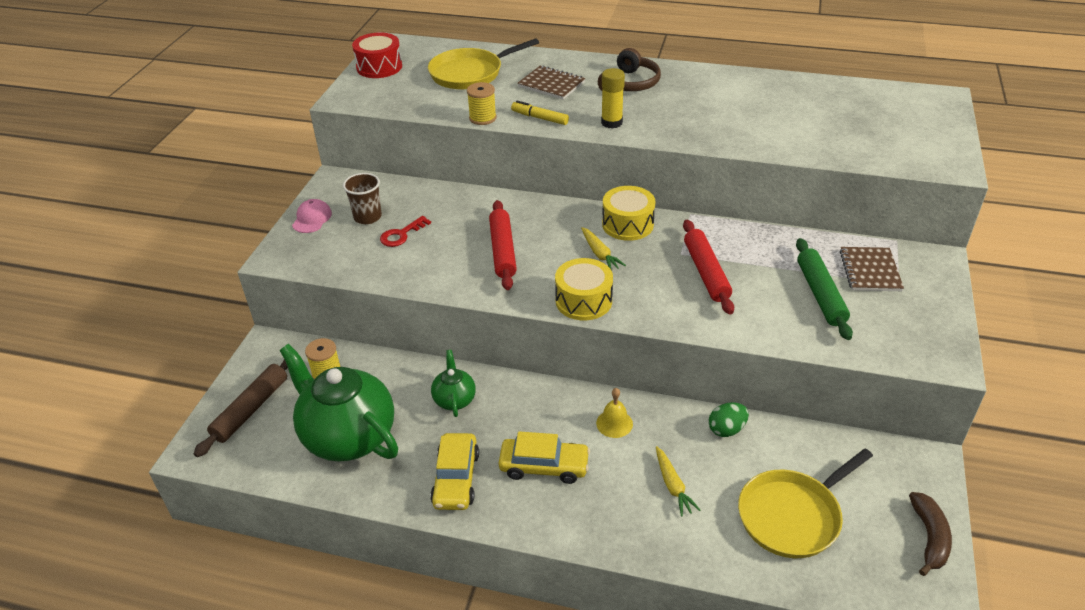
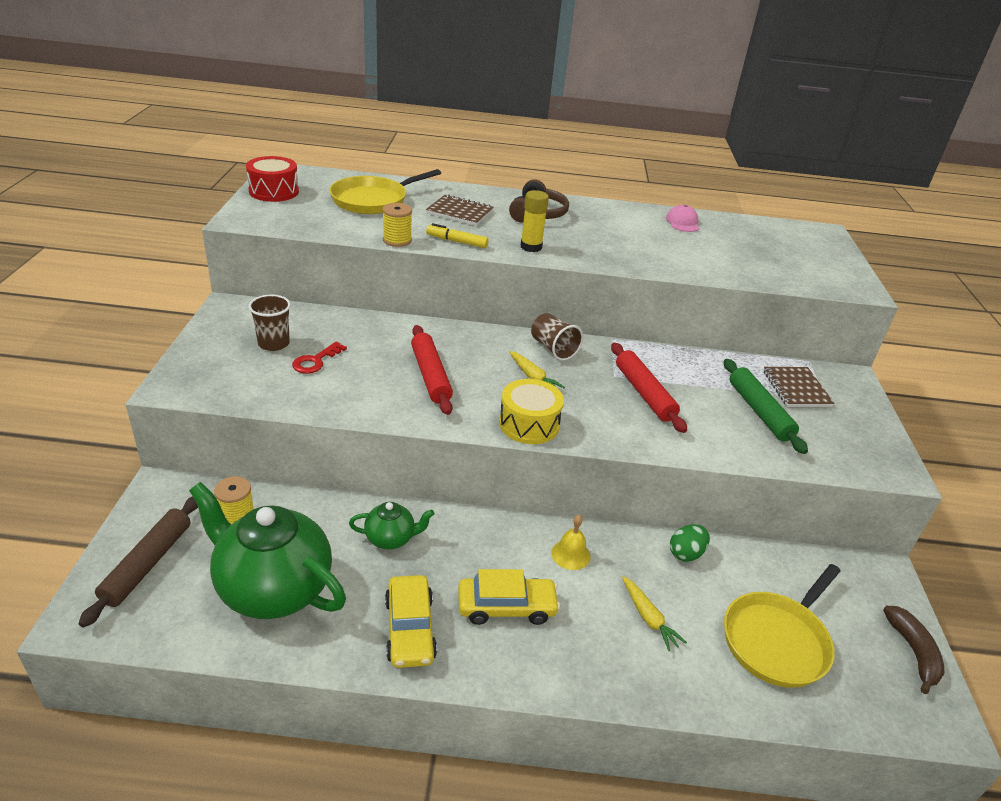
camera: 15 degrees left, 5 degrees down
pink cap [292,199,332,233] -> pink cap moved to [666,205,699,232]
green teapot [431,350,476,417] -> green teapot turned 105 degrees clockwise [349,502,434,549]
yellow drum [602,186,655,241] -> brown cup [531,313,583,361]

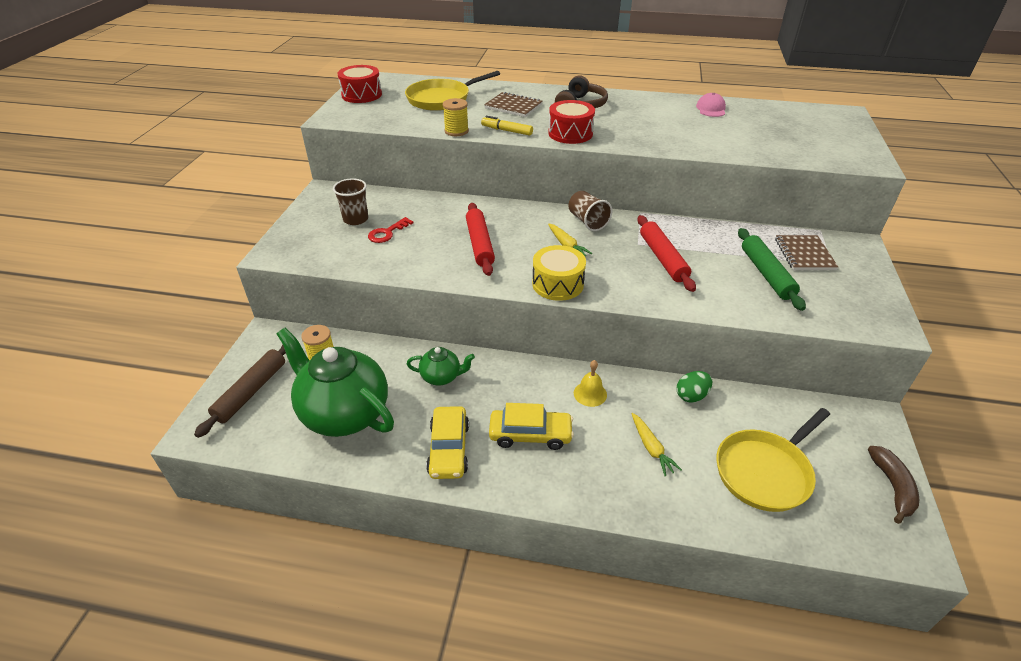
camera: 10 degrees right, 5 degrees up
yellow glue stick [521,190,549,252] -> red drum [548,100,595,144]

